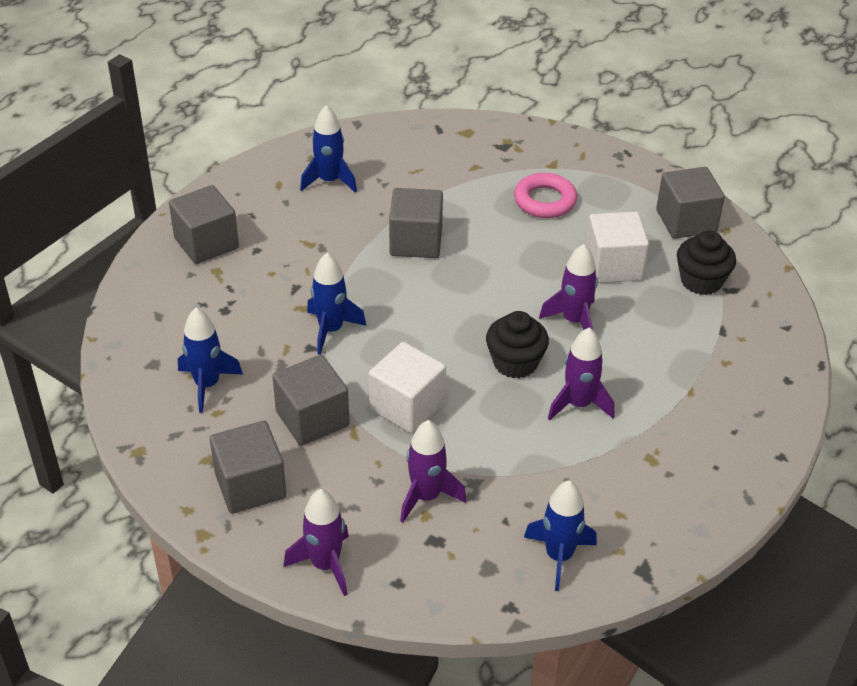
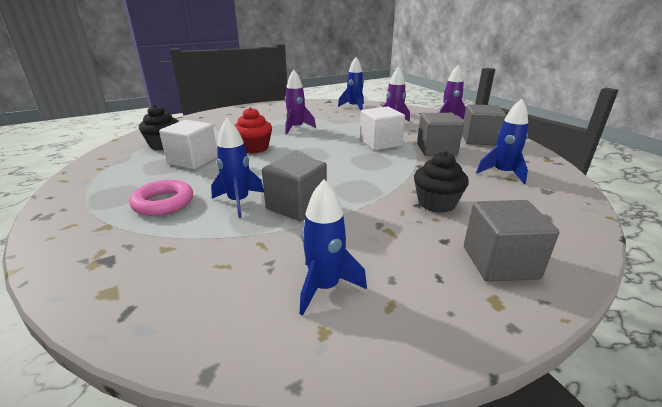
camera: 150 degrees left, 15 degrees down
blue rocket [307,253,366,355] -> blue rocket moved to [211,118,264,218]
black cupcake [486,311,549,378] -> black cupcake moved to [414,151,469,213]
purple rocket [539,244,598,330] -> red cupcake [235,107,272,153]
grey cube [656,167,725,239] -> none

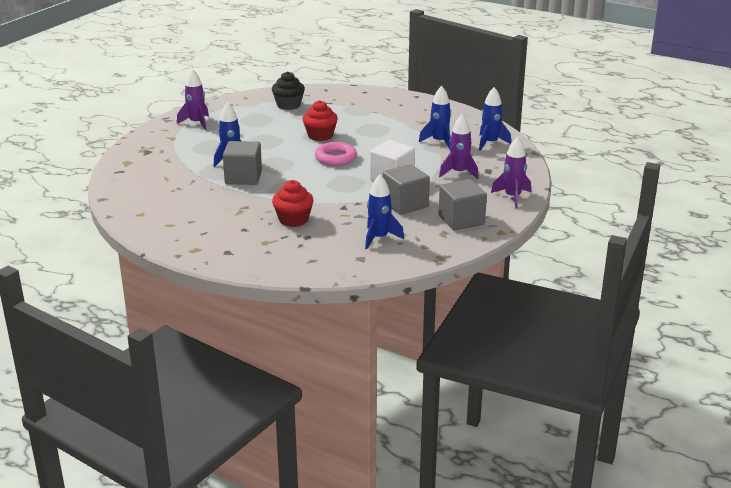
camera: 60 degrees right, 0 degrees up
pink ring [129,180,193,216] -> pink ring moved to [315,142,357,166]
white cube [159,120,218,170] -> none
purple rocket [285,70,316,135] -> purple rocket moved to [177,69,209,130]
blue rocket [300,179,367,316] -> blue rocket moved to [419,86,451,149]
black cupcake [414,151,469,213] -> red cupcake [272,180,314,227]
grey cube [464,200,559,282] -> none

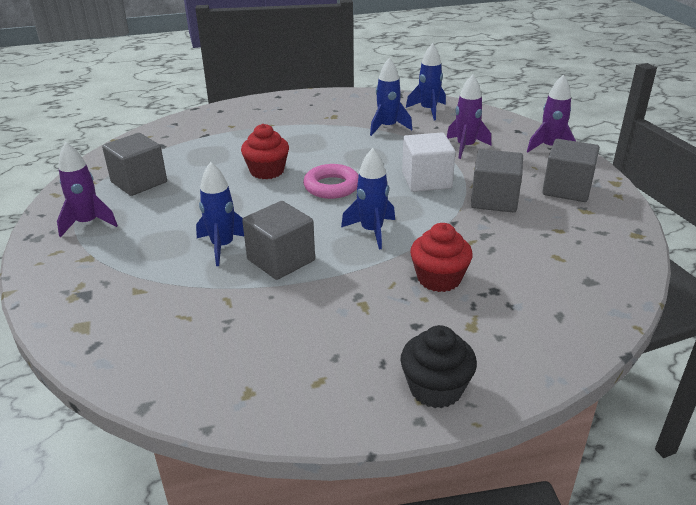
camera: 45 degrees left, 5 degrees up
black cupcake [272,71,305,110] -> black cupcake moved to [400,325,477,408]
blue rocket [365,175,404,249] -> blue rocket moved to [341,148,395,249]
none -> grey cube [102,133,167,196]

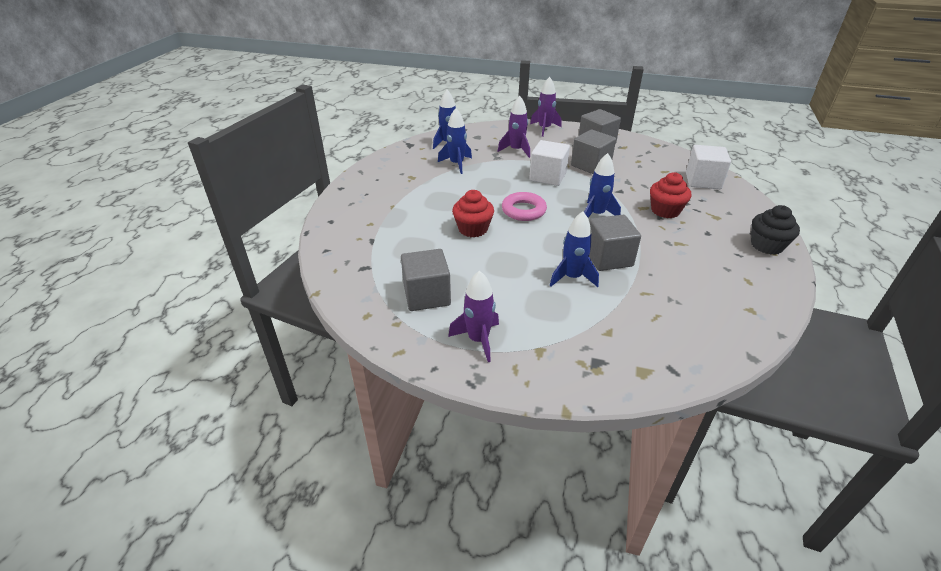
camera: 60 degrees left, 5 degrees up
none -> white cube [686,145,731,189]

